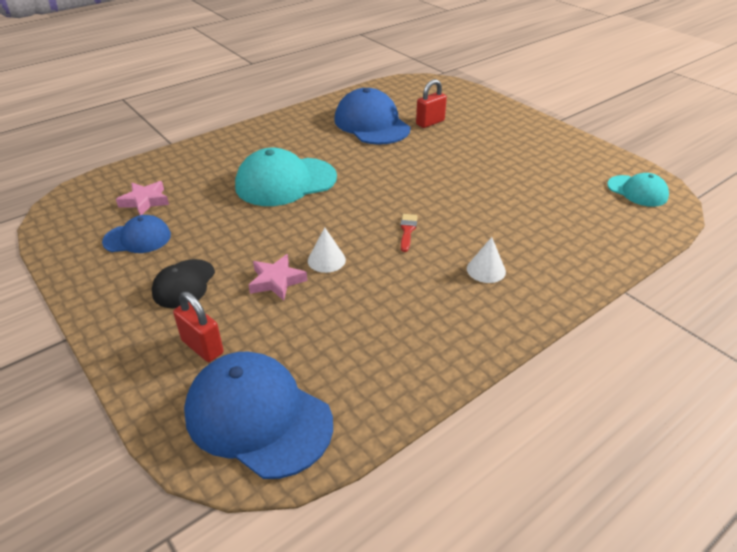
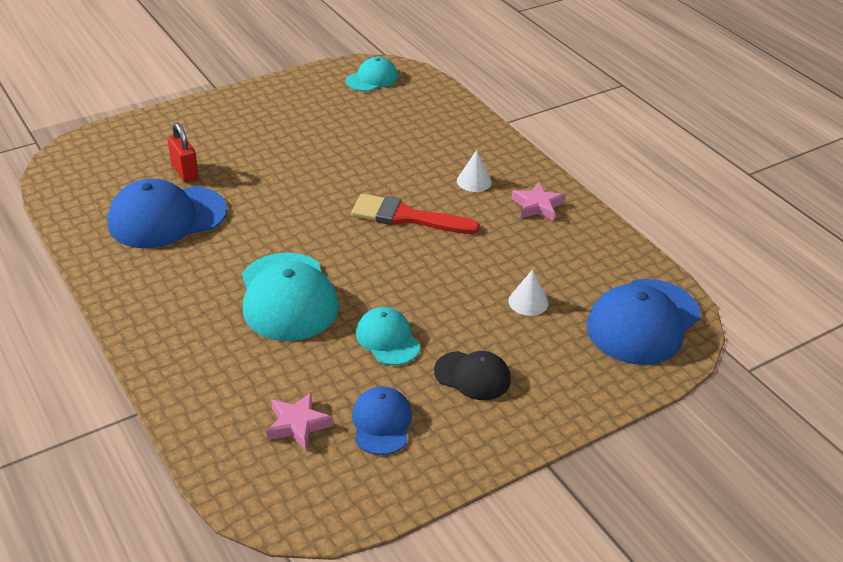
camera: 85 degrees left, 0 degrees up
red padlock [173,292,224,362] -> none
pink star [249,254,307,301] -> pink star moved to [511,182,565,221]
white cone [308,227,346,273] -> white cone moved to [508,269,549,316]
red brush [400,214,418,252] -> red brush [351,194,480,234], size x2.12
none -> turquoise cap [356,307,420,365]

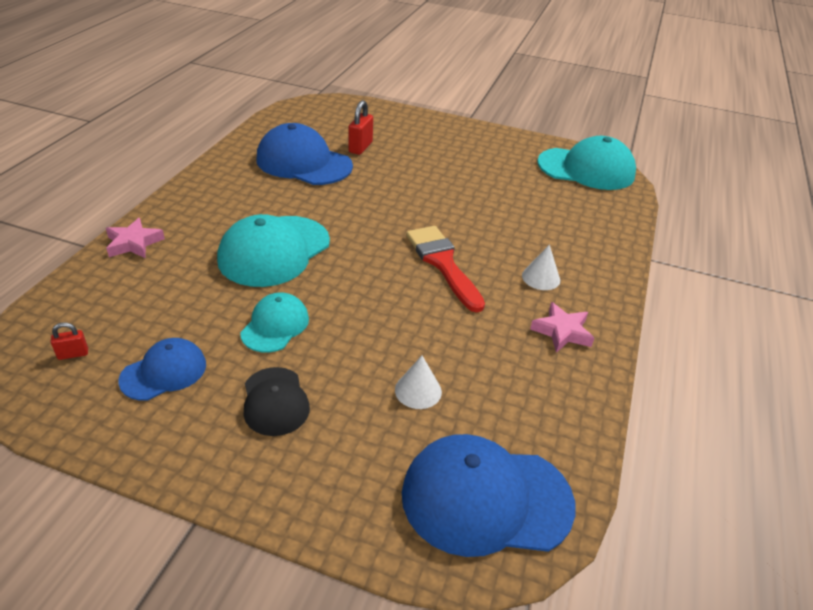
camera: 50 degrees right, 0 degrees up
pink star [266,392,333,451] -> pink star moved to [106,218,165,258]
turquoise cap [346,57,398,92] -> turquoise cap [537,136,636,190], size x1.76
none -> red padlock [51,322,88,360]

